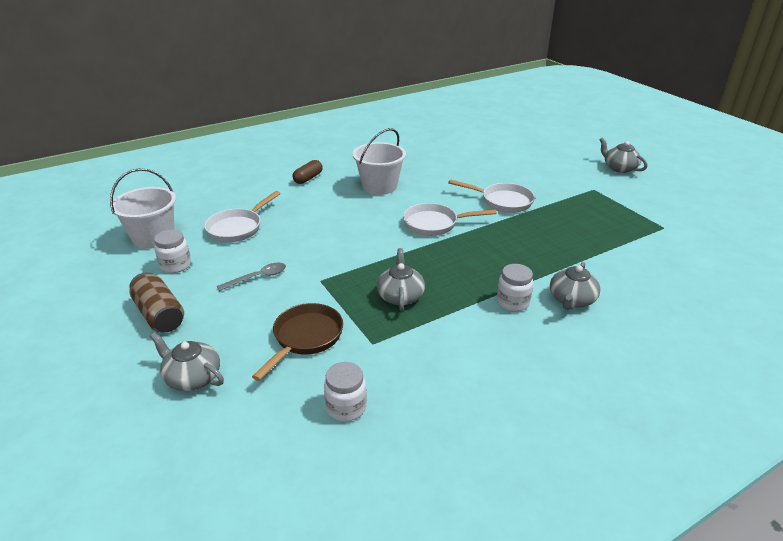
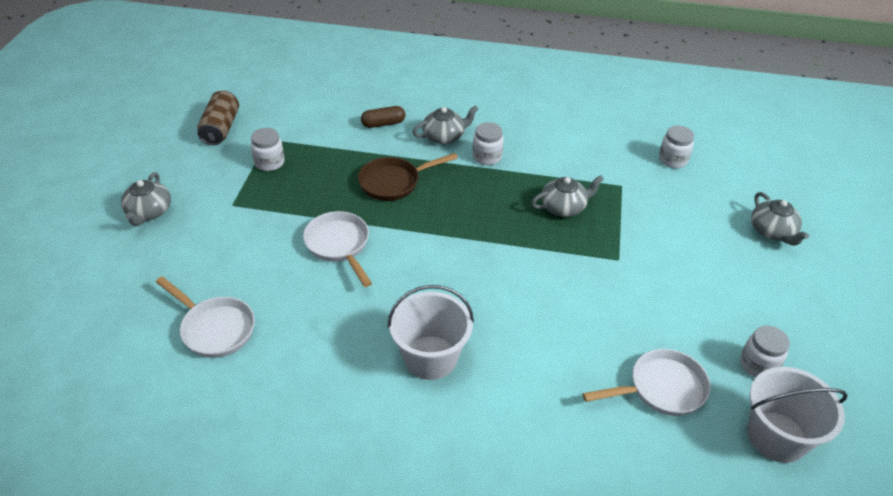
camera: 140 degrees left, 10 degrees up
brown can [129,272,184,332] -> brown can moved to [197,90,239,145]
grey spoon [217,262,286,291] -> none
brown pan [252,303,343,381] -> brown pan moved to [358,153,458,201]
brown capsule [293,160,323,184] -> brown capsule moved to [361,106,405,128]
grey teapot [377,248,425,311] -> grey teapot turned 150 degrees counterclockwise [531,175,604,217]
white pan [403,203,497,236] -> white pan moved to [156,276,255,358]
none -> white jar [251,128,285,171]

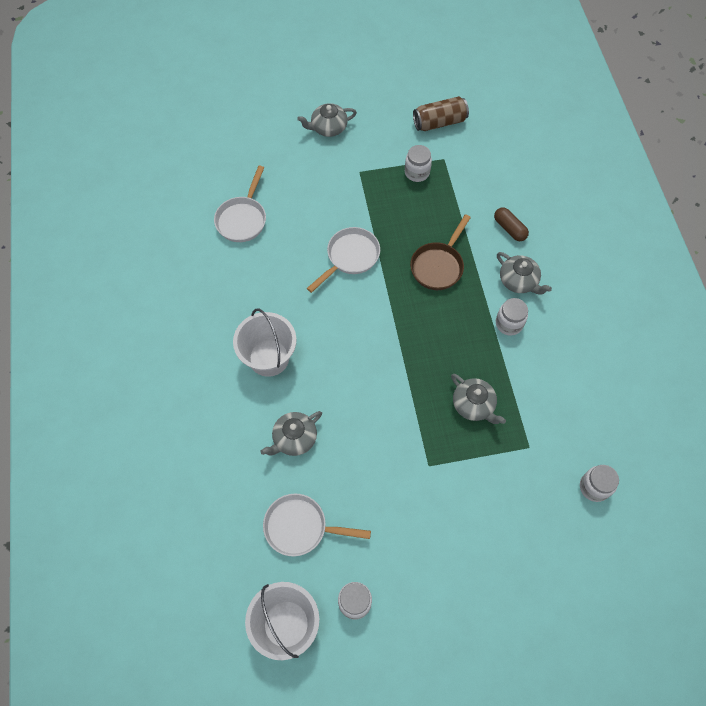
camera: 70 degrees right, 20 degrees up
brown pan [358,153,458,201] -> brown pan turned 105 degrees counterclockwise [410,214,471,290]
white pan [583,349,711,416] -> white pan turned 135 degrees clockwise [263,493,371,556]
grey teapot [751,192,809,246] -> grey teapot moved to [260,411,322,456]

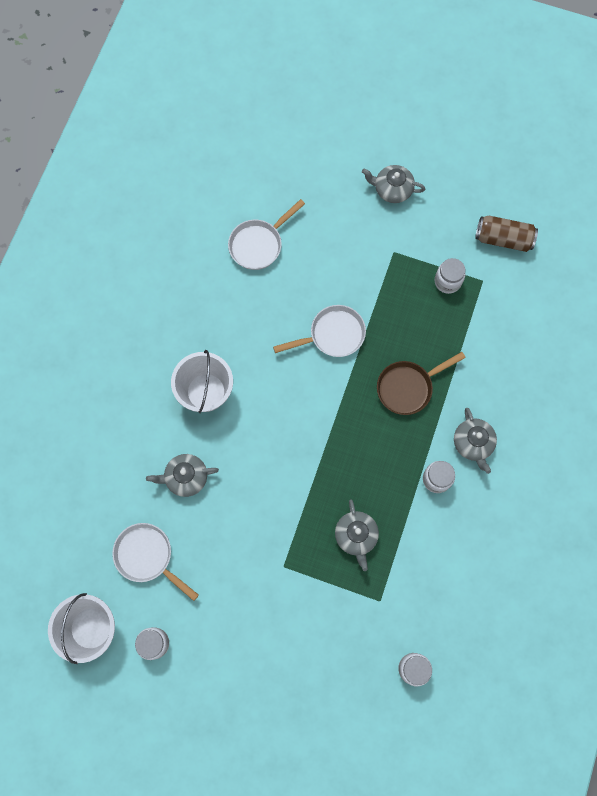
camera: 30 degrees right, 10 degrees up
brown capsule [494,207,529,241] -> none

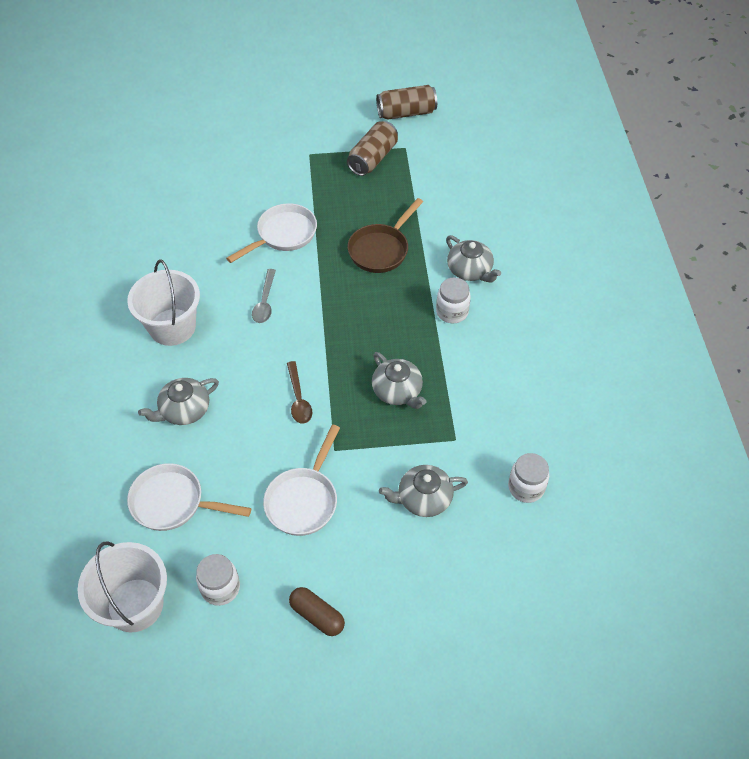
camera: 25 degrees left, 20 degrees down
white pan [228,199,305,270] -> white pan moved to [263,424,340,536]
grey teapot [362,165,425,203] -> grey teapot moved to [379,465,468,517]
white jar [435,258,466,294] -> brown can [347,121,398,176]
none -> grey spoon [252,269,276,323]
none -> brown spoon [287,361,312,424]
none -> brown capsule [289,587,345,636]

